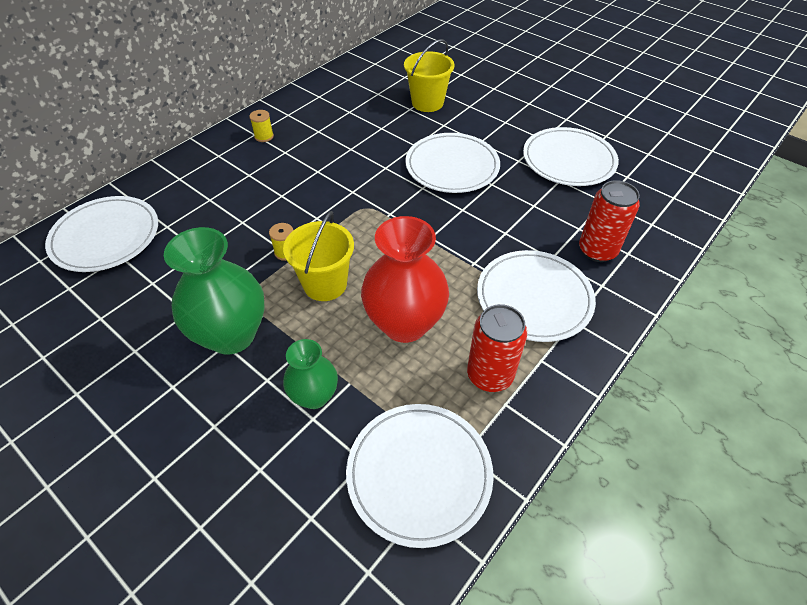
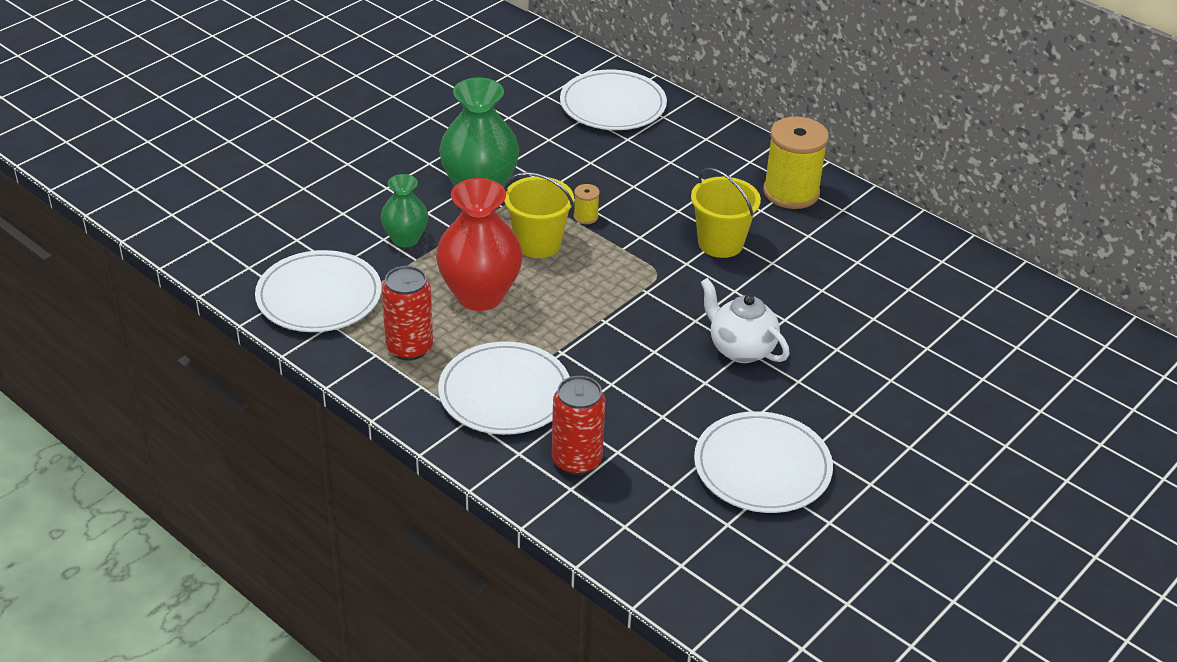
camera: 90 degrees right, 10 degrees down
yellow spool [249,110,274,142] -> yellow spool [763,117,829,209], size x2.32
yellow bucket [404,39,454,112] -> yellow bucket moved to [691,168,761,258]
white plate [405,133,500,193] -> white teapot [701,278,789,363]

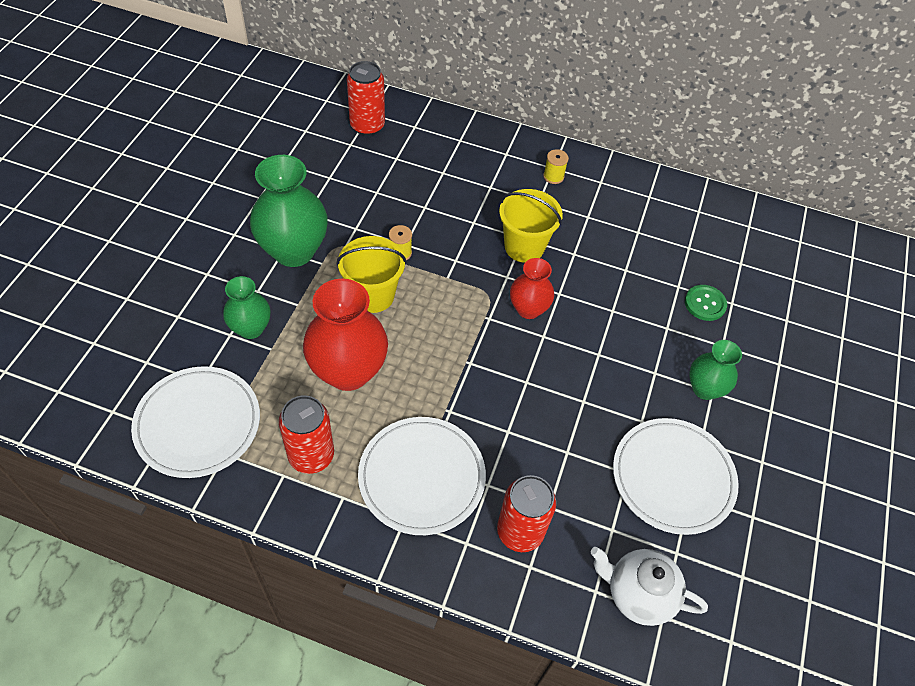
camera: 25 degrees left, 15 degrees up
white plate [560,70,667,130] -> red can [347,61,385,136]
white teapot [701,278,789,363] -> white teapot moved to [591,547,708,626]
yellow spool [763,117,829,209] -> yellow spool [543,149,569,184], size x0.43
none -> red vase [510,258,554,319]
none -> green button [685,285,727,321]
none -> green vase [689,340,742,400]

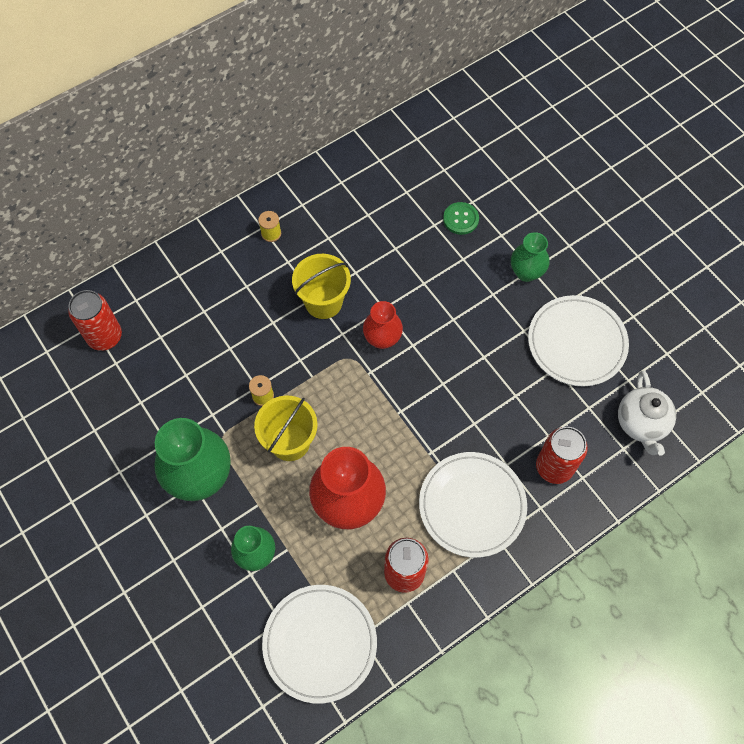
camera: 50 degrees left, 10 degrees up
white teapot [591,547,708,626] -> white teapot turned 60 degrees counterclockwise [618,371,676,455]

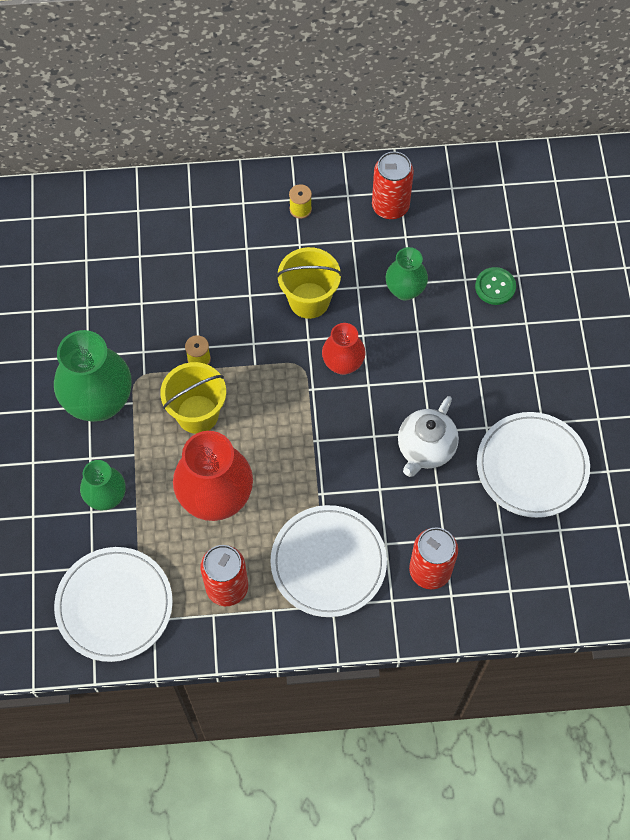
camera: 30 degrees right, 0 degrees up
red can [68,290,122,351] -> red can moved to [372,152,414,219]
green vase [511,232,549,282] -> green vase moved to [386,247,428,301]
white teapot [618,371,676,455] -> white teapot moved to [398,396,459,477]

